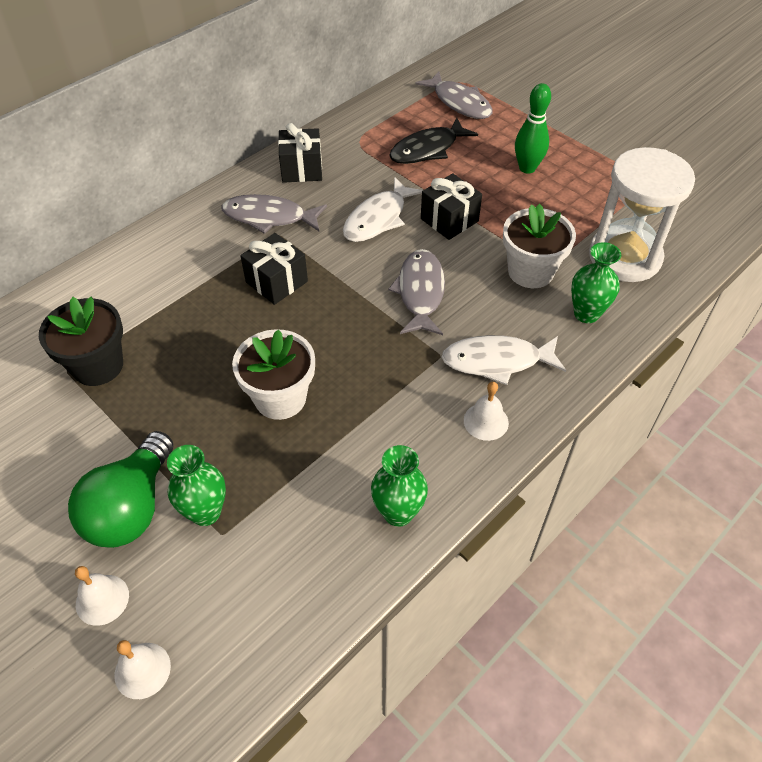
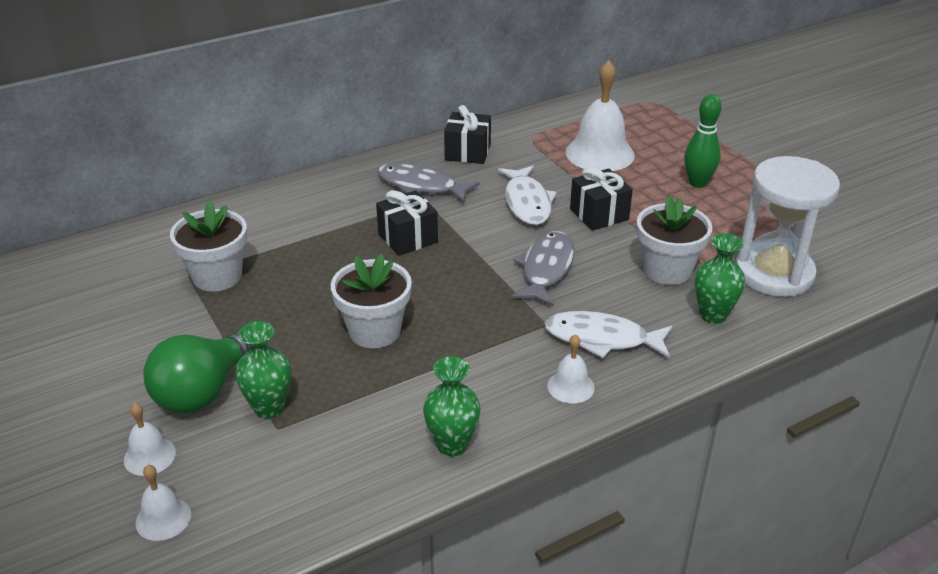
camera: 15 degrees right, 15 degrees down
black flower pot [39,297,123,386] -> white flower pot [170,201,247,292]
white fish [343,177,423,242] -> white fish turned 60 degrees counterclockwise [498,165,557,225]
black fish [389,118,478,164] -> white bell [566,60,635,171]
grey fish [415,71,492,119] -> none

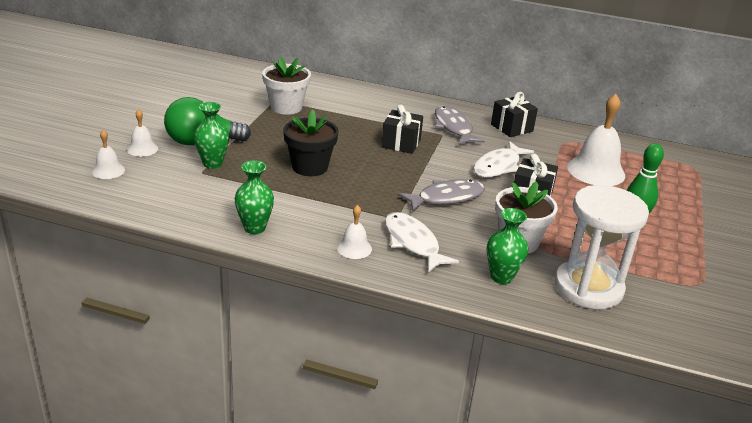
camera: 45 degrees right, 5 degrees down
white flower pot [331,254,412,348] -> black flower pot [283,109,339,176]

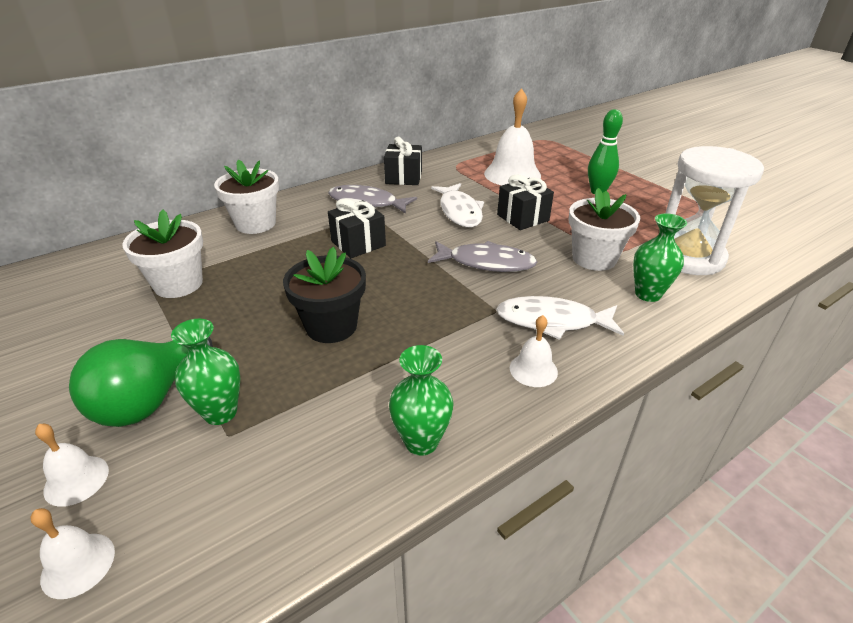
camera: 50 degrees left, 5 degrees up
grey fish [398,179,485,211] -> grey fish turned 90 degrees clockwise [428,241,537,272]
none -> white flower pot [214,159,279,234]

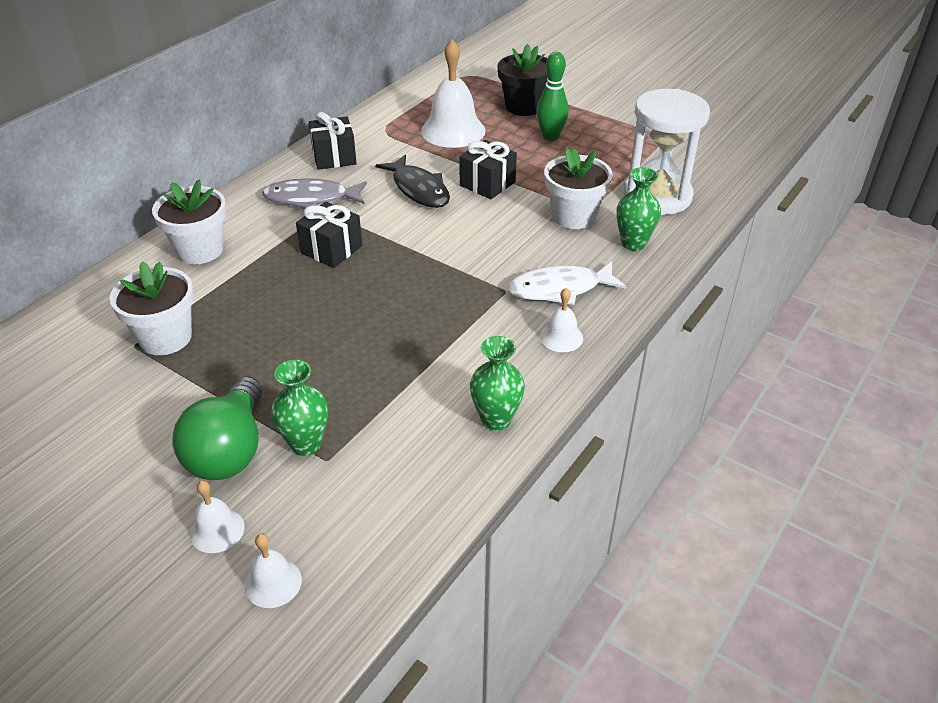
camera: 20 degrees left, 5 degrees up
black flower pot [283,247,366,343] -> black flower pot moved to [498,44,548,116]
grey fish [428,241,537,272] -> none
white fish [431,183,484,227] -> black fish [375,155,450,208]

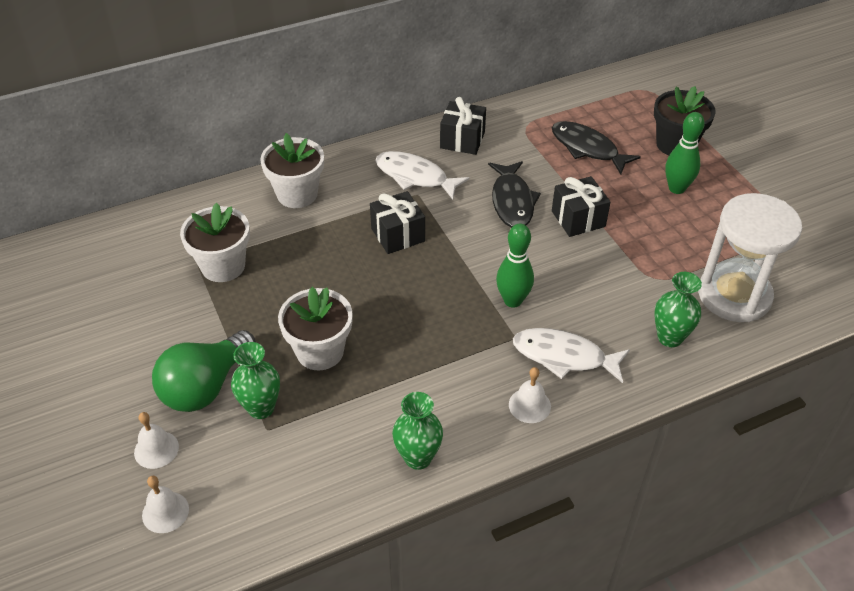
camera: 30 degrees right, 5 degrees up
grey fish [262,178,367,209] -> white fish [375,151,470,200]
white bell [421,39,486,148] -> black fish [552,121,641,174]
white flower pot [544,148,613,229] -> white flower pot moved to [278,287,353,370]
none -> green bowling pin [496,224,534,308]

